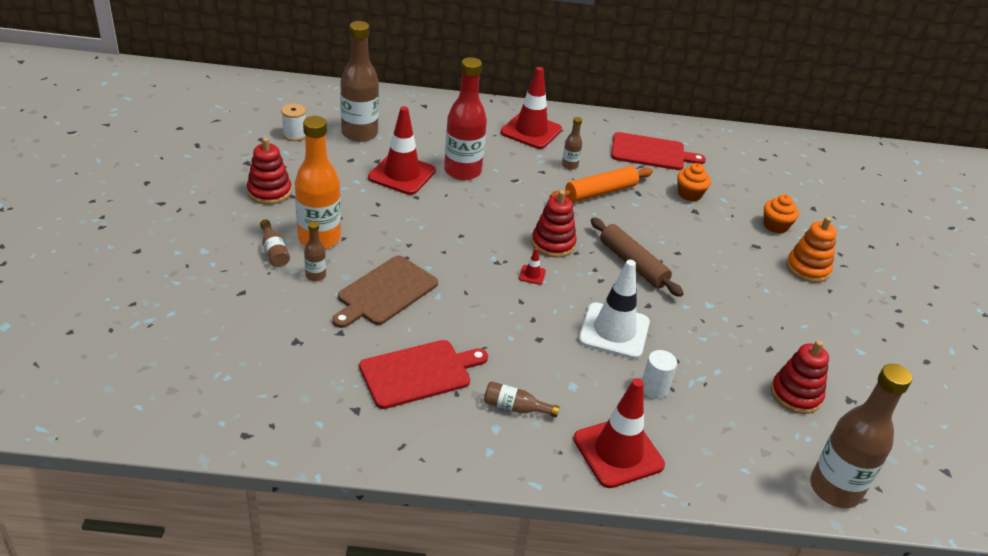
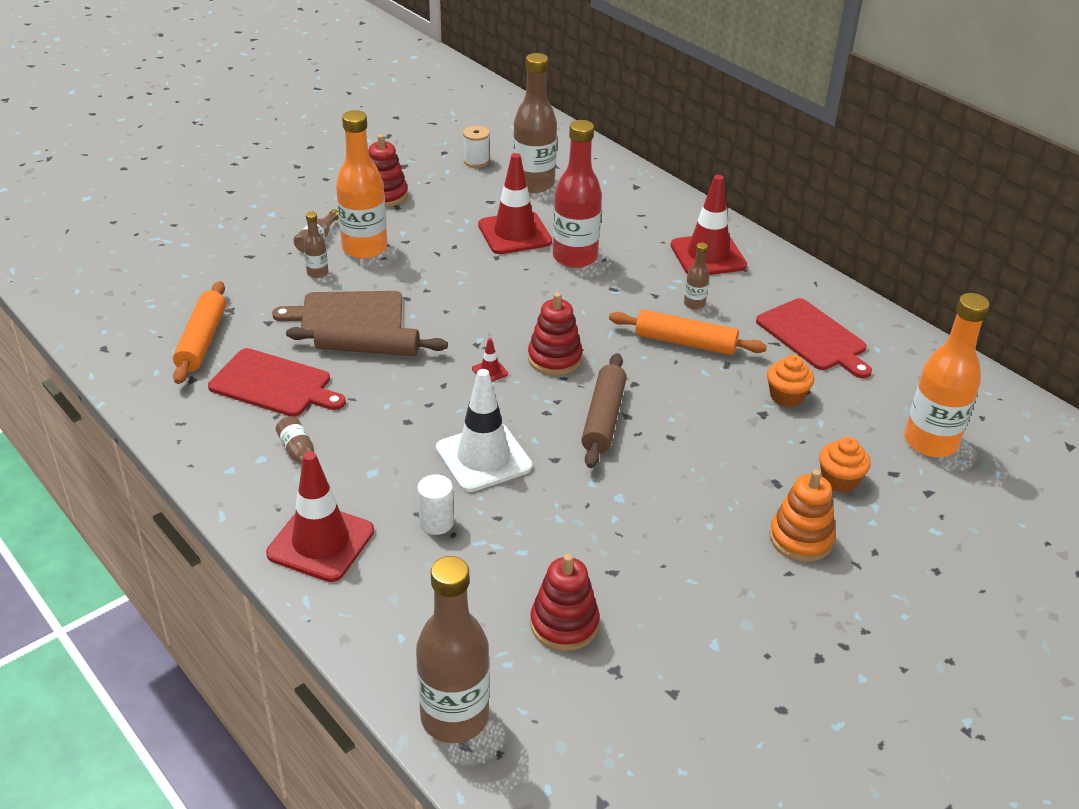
camera: 50 degrees right, 0 degrees up
none -> orange rolling pin [173,281,226,384]
none -> brown rolling pin [286,322,448,356]
none -> orange bottle [904,293,990,457]

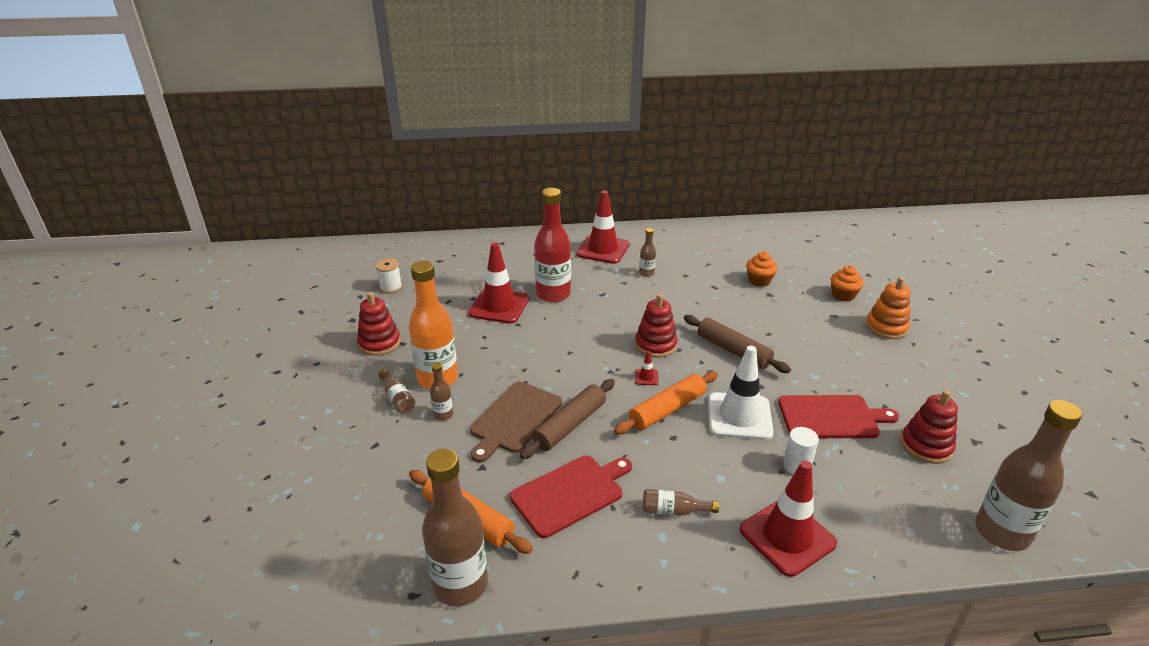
camera: 55 degrees left, 5 degrees down
brown bottle [513,53,557,193] -> brown bottle moved to [422,449,488,607]
orange rolling pin [609,310,767,355] -> orange rolling pin moved to [614,371,718,434]
red cutting board [756,298,872,378] -> red cutting board moved to [778,395,899,438]
orange bottle [904,293,990,457] -> none

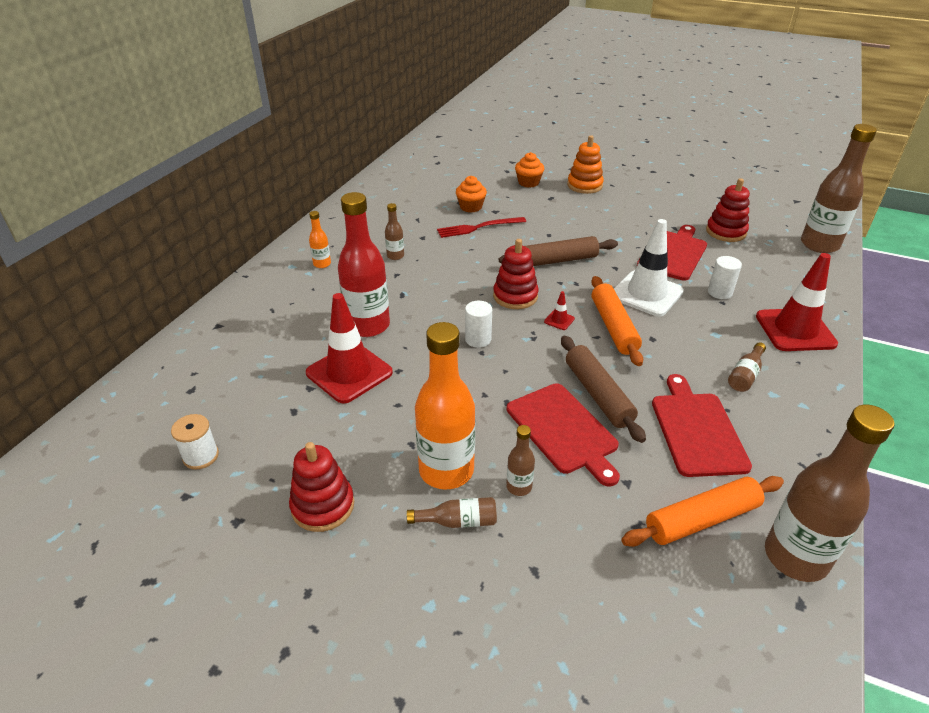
camera: 60 degrees left, 5 degrees up
brown cutting board [470,381,562,462] -> red cutting board [507,383,620,487]
red traffic cone [576,190,629,264] -> orange bottle [309,211,331,268]
none -> red fork [437,217,526,238]
none -> white cylinder [465,301,492,348]

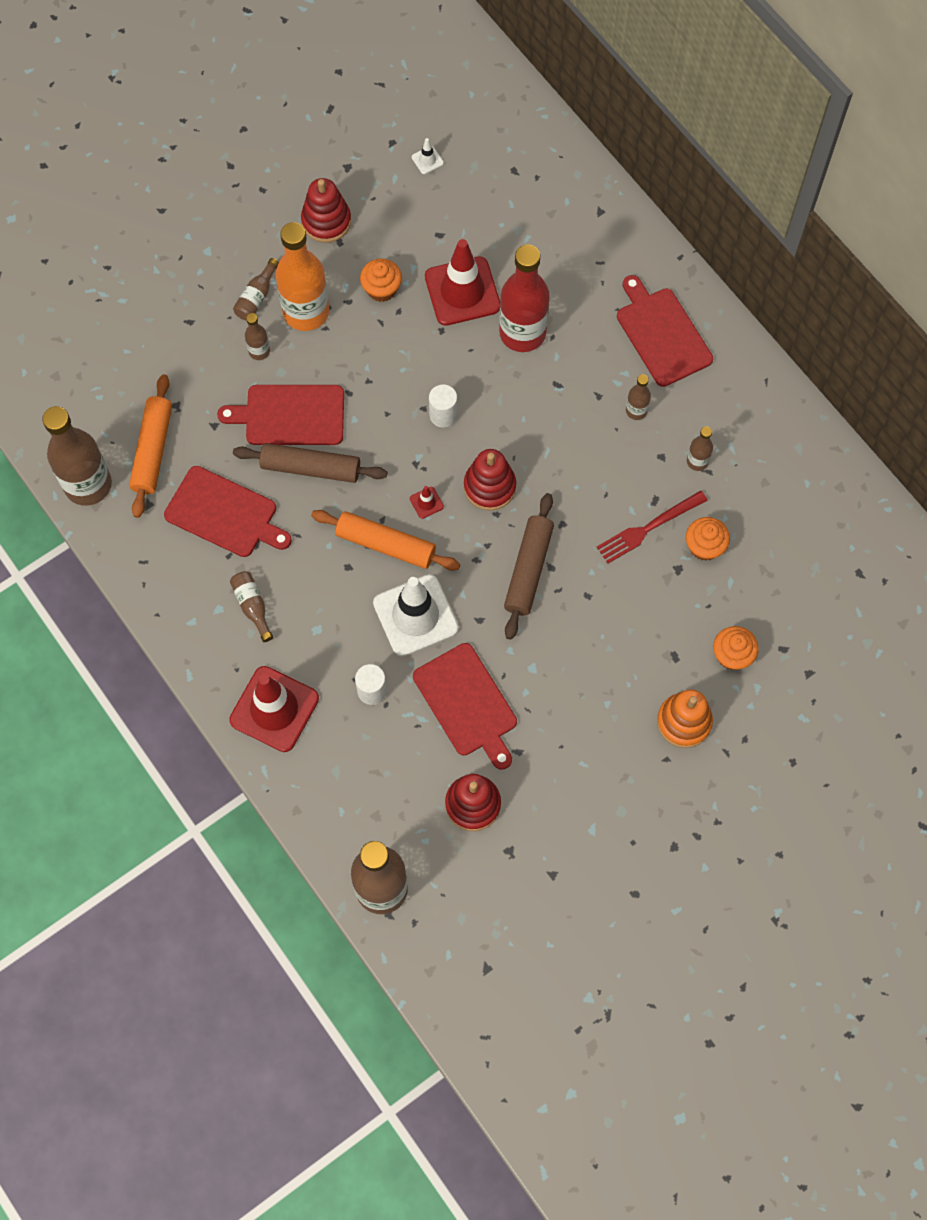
camera: 120 degrees right, 30 degrees up
white spool [171,414,219,470] -> white traffic cone [412,138,444,174]
orange bottle [309,211,331,268] -> red cutting board [617,275,713,387]
red fork [437,217,526,238] -> red fork turned 135 degrees counterclockwise [597,490,708,563]
none -> orange cupcake [360,259,402,302]
none -> brown bottle [687,427,713,471]

